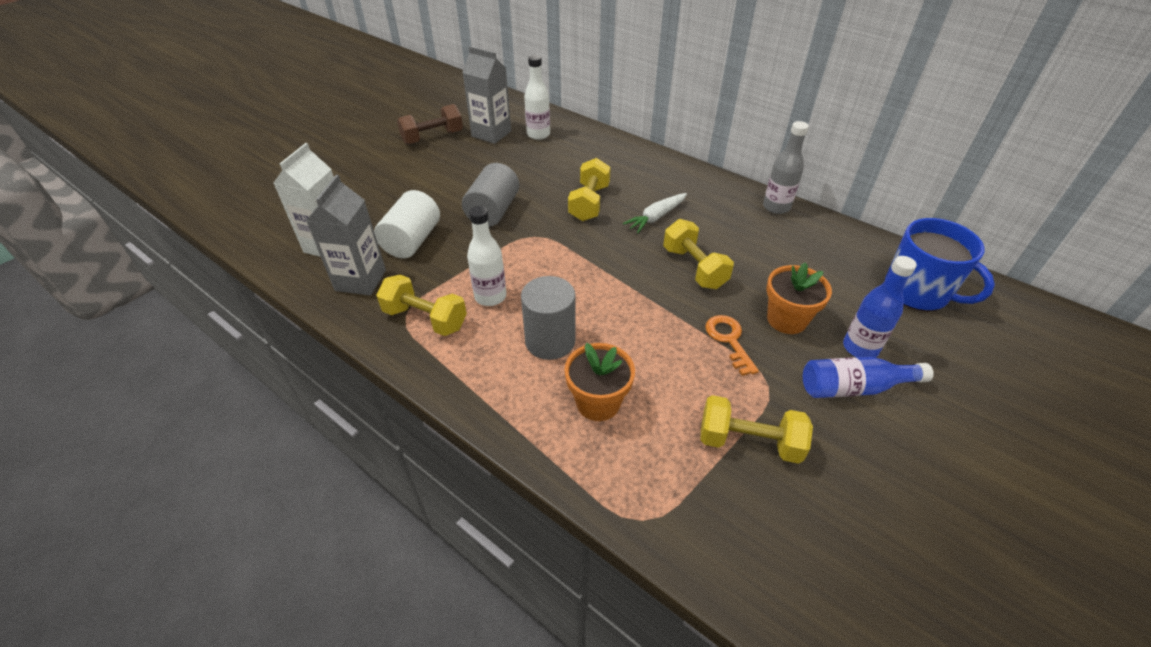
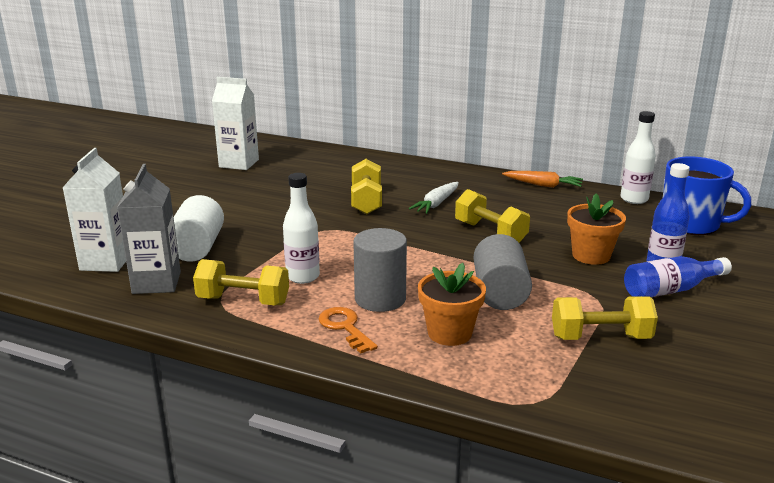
camera: 15 degrees left, 20 degrees down
brown dumbbell [397,104,463,145] -> none
grey carton [462,46,511,144] -> white carton [212,77,259,170]
grey cylinder [462,163,519,227] -> grey cylinder moved to [473,234,532,310]
white bottle [524,55,550,140] -> white bottle moved to [620,111,656,204]
orange key [705,315,759,376] -> orange key moved to [319,307,378,354]
grey bottle [763,121,809,214] -> orange carrot [502,171,583,188]

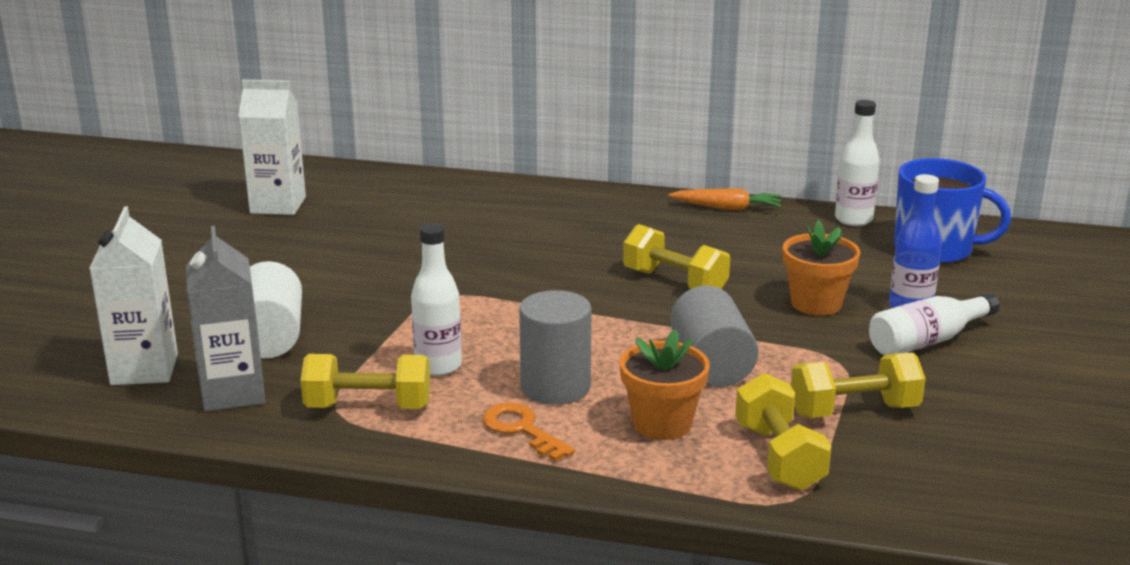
camera: 10 degrees left, 0 degrees up
yellow dumbbell [351,159,382,214] -> yellow dumbbell moved to [735,373,832,491]
white carrot [409,182,459,214] -> none
blue bottle [624,256,732,297] -> white bottle [869,293,999,355]

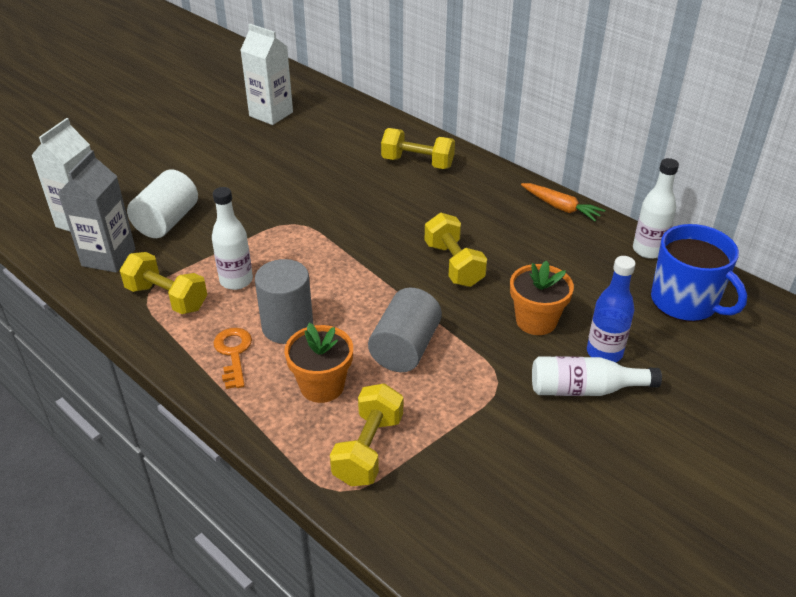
camera: 30 degrees right, 15 degrees up
yellow dumbbell [791,353,926,418] -> yellow dumbbell moved to [381,128,455,169]

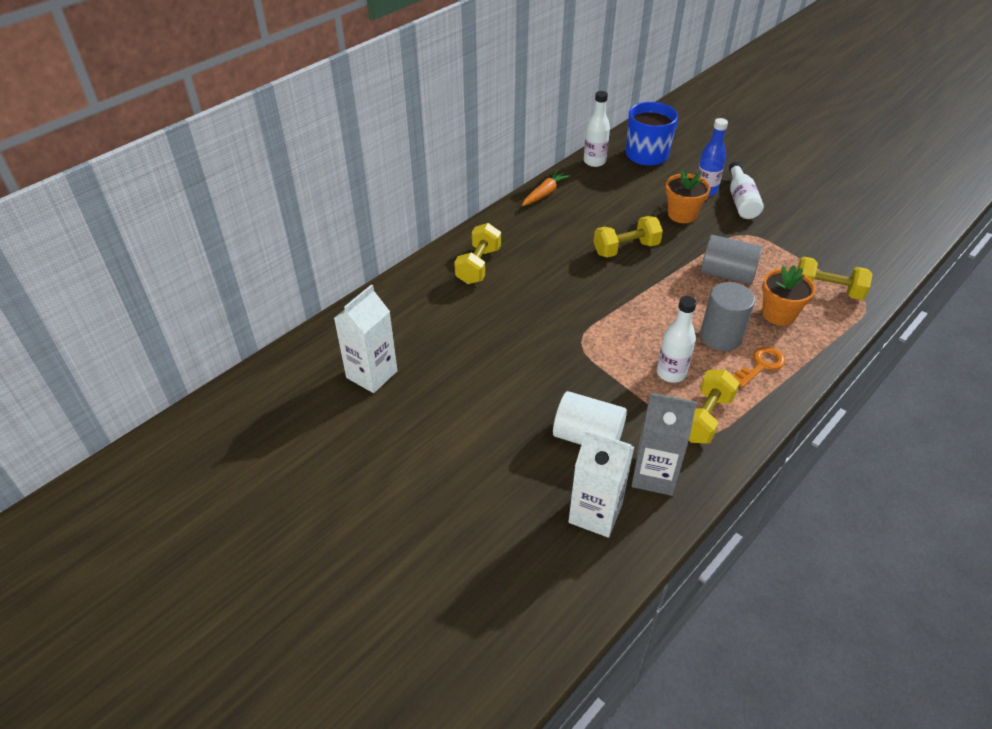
camera: 90 degrees left, 5 degrees up
orange key [213,328,252,389] -> orange key turned 150 degrees clockwise [733,347,785,388]

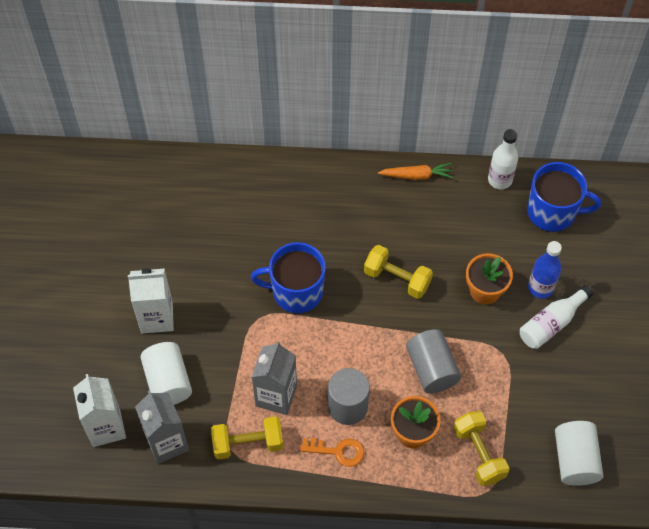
camera: 50 degrees right, 15 degrees up
white carton [334,284,397,393] -> white carton moved to [128,268,174,334]
yellow dumbbell [454,223,501,284] -> none
white bottle [657,296,697,383] -> grey carton [252,341,297,415]
none -> blue mug [251,242,326,313]
none -> white cylinder [555,421,603,486]

